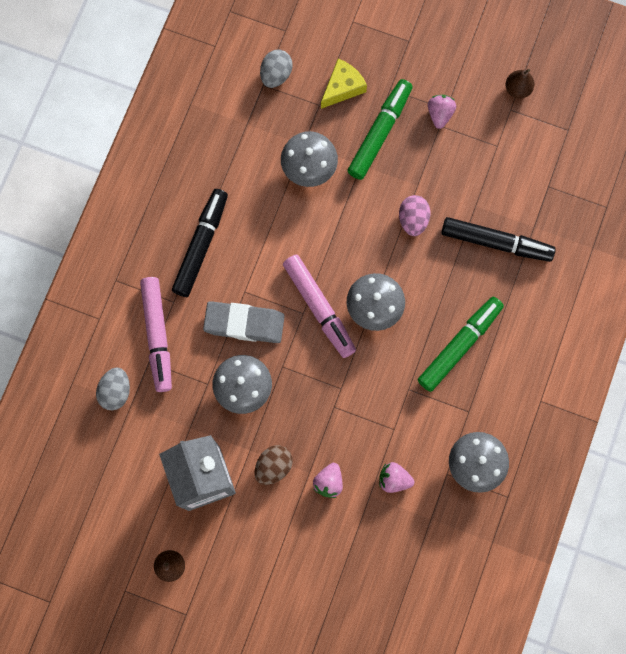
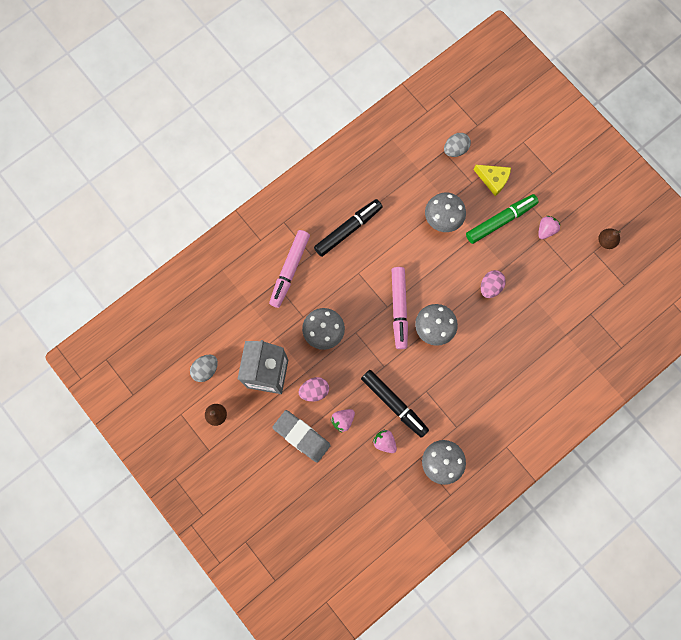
camera: 30 degrees right, 0 degrees up
grey egg [96,368,130,410] -> grey egg moved to [190,355,218,382]
grey eraser [203,301,285,343] -> grey eraser moved to [272,410,331,463]
brown egg [255,445,293,485] -> pink egg [298,377,329,402]
yellow cheese [321,59,367,109] -> yellow cheese turned 45 degrees clockwise [474,165,511,196]
green marker [418,297,504,392] -> none
black marker [441,217,556,262] -> black marker moved to [361,370,429,438]

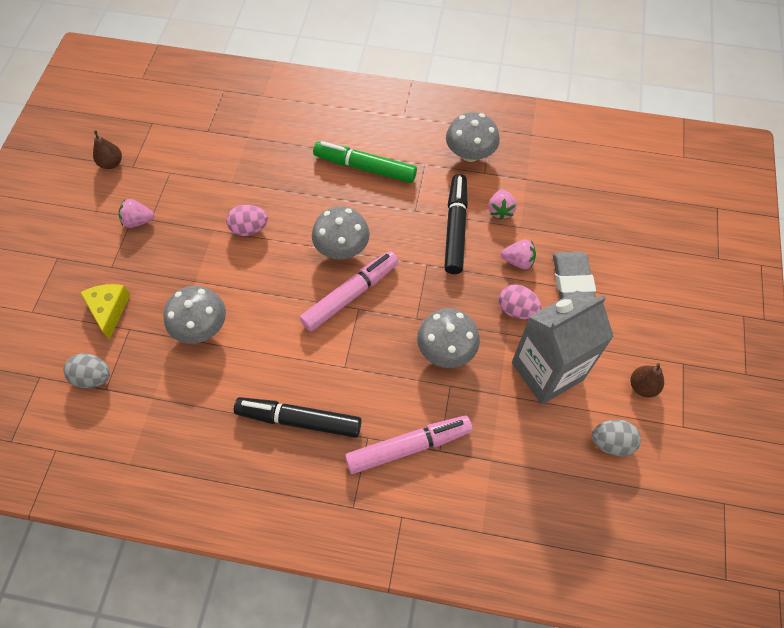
camera: 130 degrees left, 15 degrees down
green marker [466,194,539,244] -> green marker moved to [313,141,417,183]

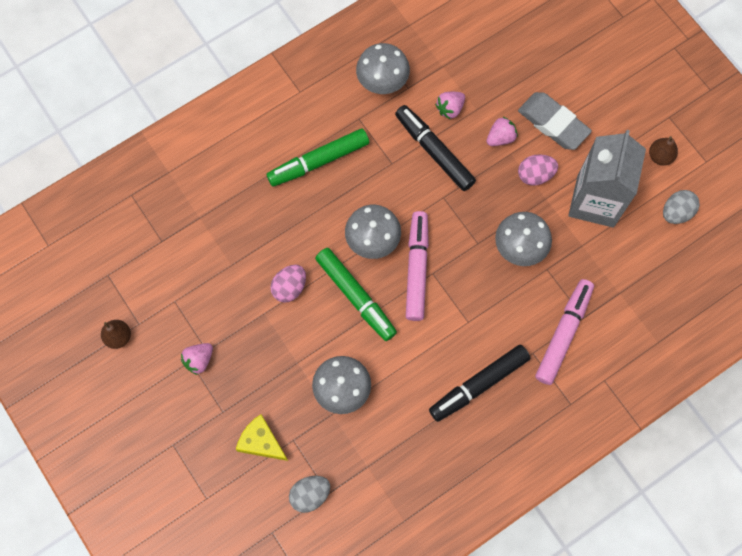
camera: 45 degrees left, 10 degrees up
pink strawberry [488,189,517,220] -> pink strawberry turned 90 degrees clockwise [435,92,465,120]
none -> green marker [315,248,397,341]

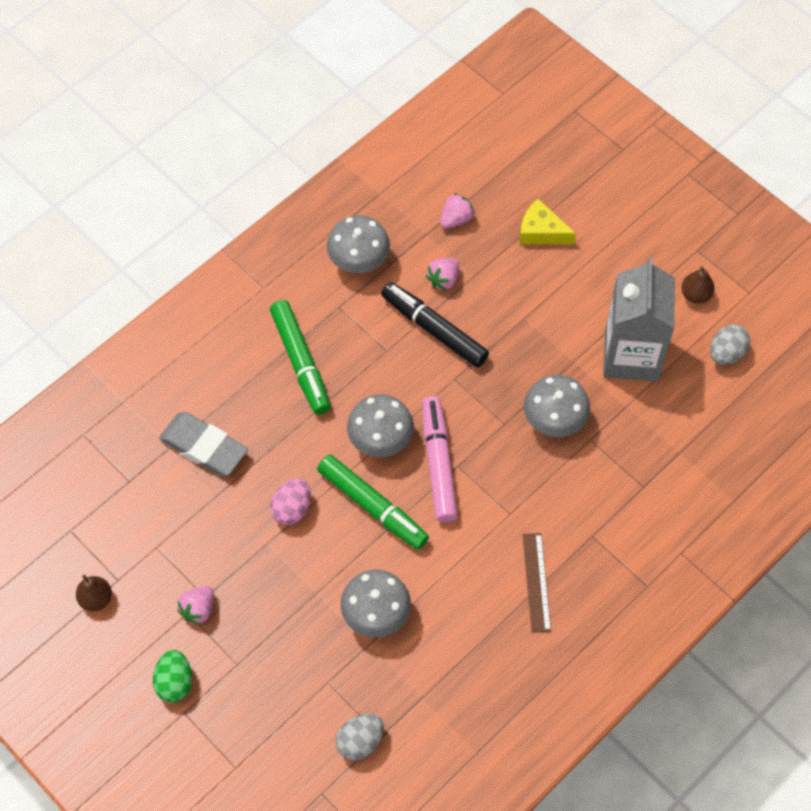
camera: 10 degrees left, 10 degrees down
yellow cheese [236,414,288,461] -> yellow cheese moved to [519,199,576,244]
green marker [267,128,369,187] -> green marker turned 75 degrees counterclockwise [270,300,331,415]
black marker [429,345,530,422] -> brown ruler [522,533,551,633]
pink strawberry [487,117,518,146] -> pink strawberry moved to [440,193,475,229]
grey eraser [518,92,592,150] -> grey eraser moved to [159,412,248,476]
pink egg [518,154,558,186] -> none
pink marker [535,279,594,385] -> none
none -> green egg [153,650,192,703]

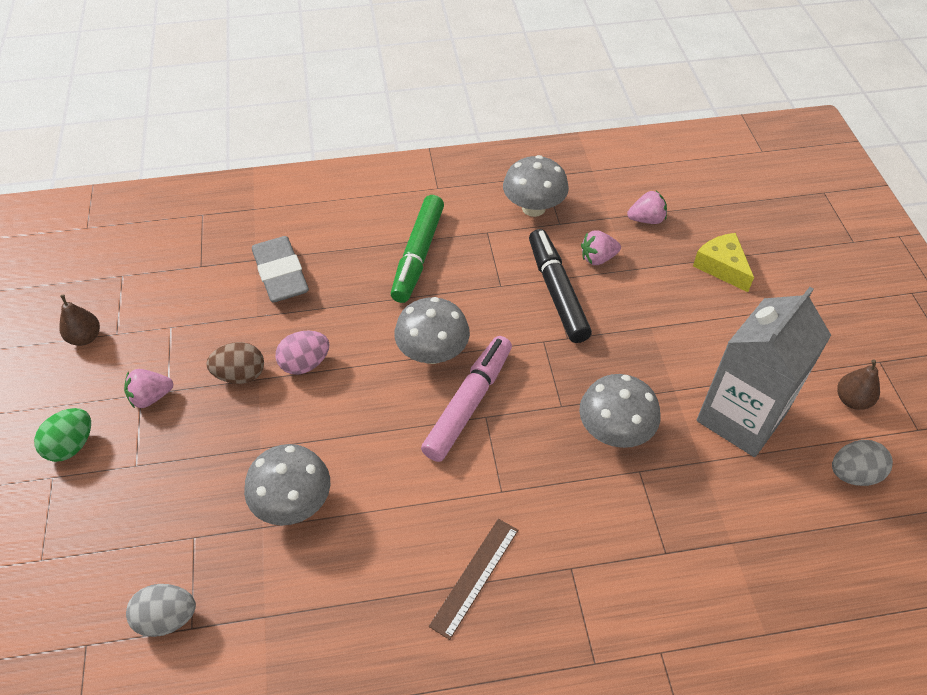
camera: 35 degrees right, 10 degrees down
green marker [317,455,429,550] -> none
none -> brown egg [207,342,264,384]

